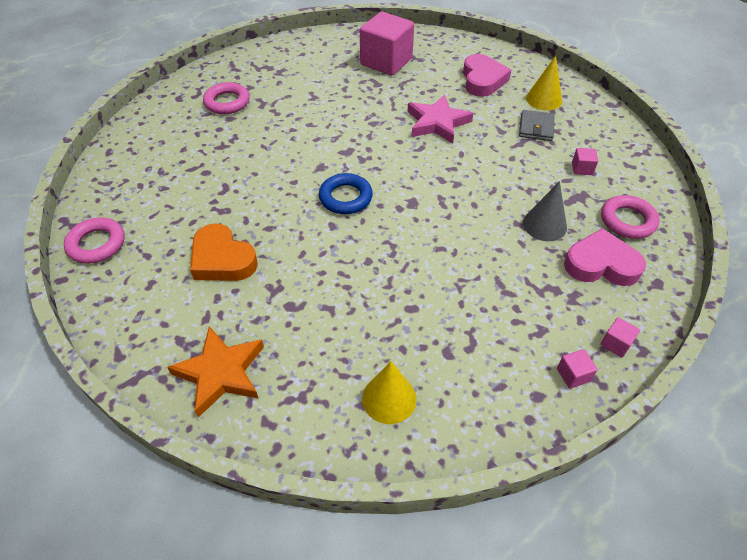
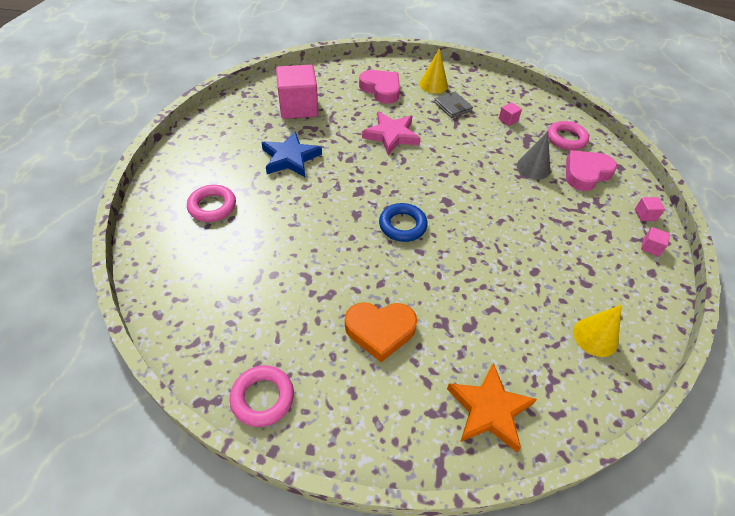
camera: 45 degrees left, 0 degrees up
none -> blue star [261,131,322,177]

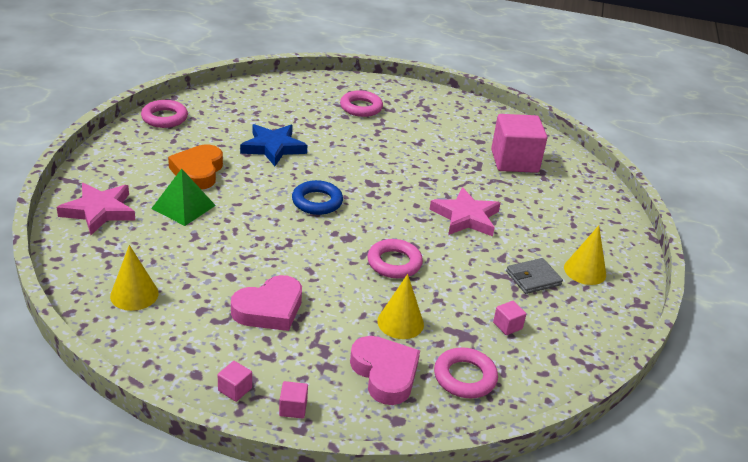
camera: 95 degrees right, 15 degrees down
blue star [261,131,322,177] -> blue star moved to [240,124,307,166]
pink heart [359,70,400,104] -> pink heart moved to [231,275,302,331]
orange star [447,363,537,452] -> pink star [57,183,136,235]
grey cone [517,131,550,180] -> yellow cone [377,274,424,339]
none -> green pyramid [151,169,216,226]
none -> pink ring [367,239,423,278]

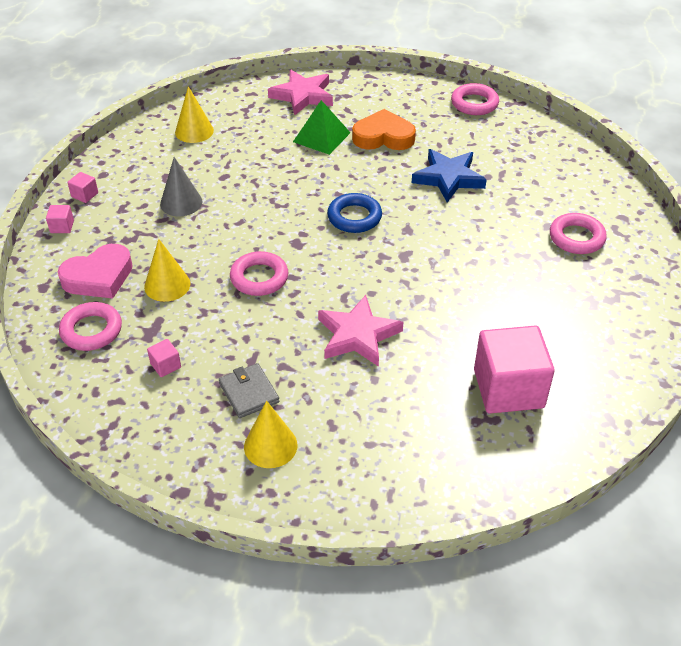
camera: 90 degrees right, 10 degrees up
pink heart [231,275,302,331] -> grey cone [160,157,202,216]

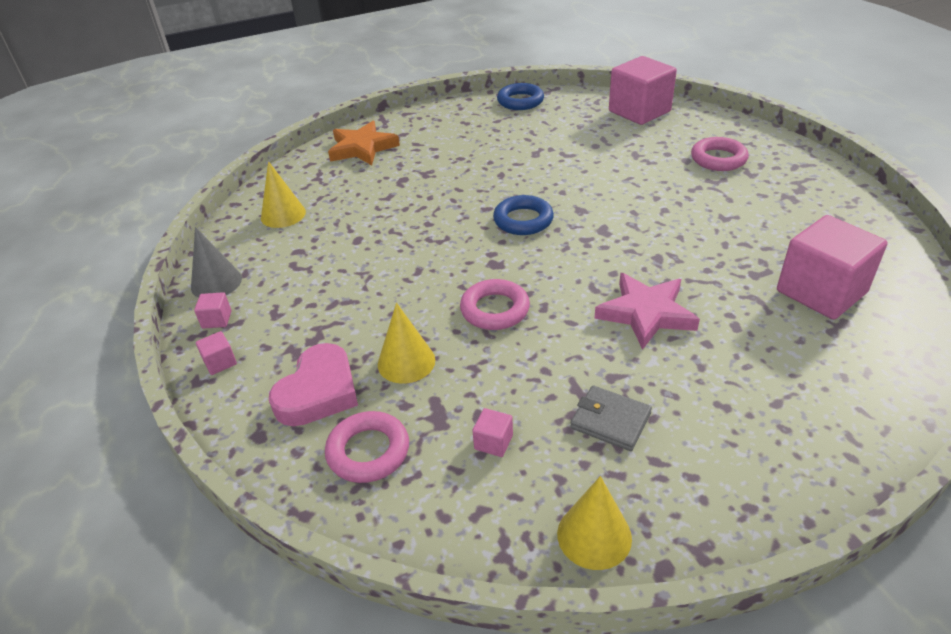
camera: 30 degrees left, 5 degrees down
grey cone [160,157,202,216] -> grey cone moved to [191,227,242,298]
yellow cone [244,401,297,468] -> yellow cone moved to [557,476,632,570]
pink star [268,70,333,116] -> orange star [328,121,400,165]
green pyramid [293,100,351,155] -> none
orange heart [352,109,416,150] -> none
blue star [412,149,487,202] -> none
pink ring [451,83,499,115] -> blue ring [497,83,544,110]
none -> pink cube [609,56,677,125]

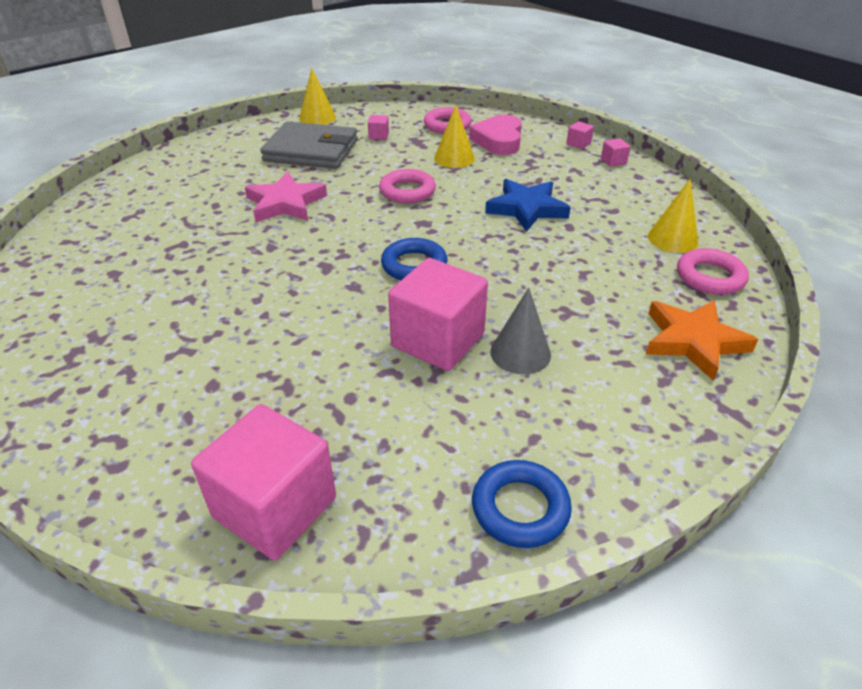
camera: 160 degrees right, 0 degrees up
grey cone [191,227,242,298] -> grey cone moved to [490,287,551,374]
grey wallet [570,385,652,451] -> grey wallet [260,121,358,169], size x1.94
pink ring [691,137,749,171] -> pink ring moved to [677,248,749,295]
pink cube [777,215,888,320] -> pink cube moved to [388,258,488,371]
none -> blue star [485,179,571,232]

